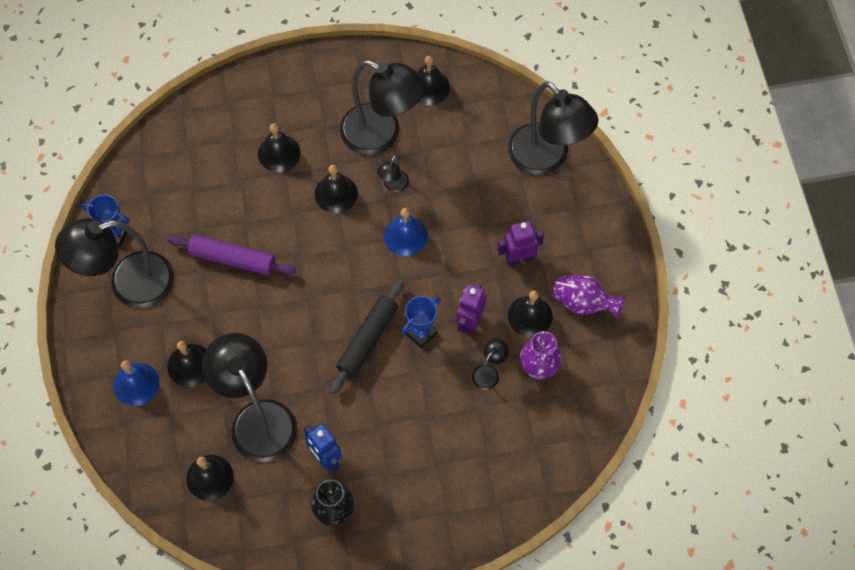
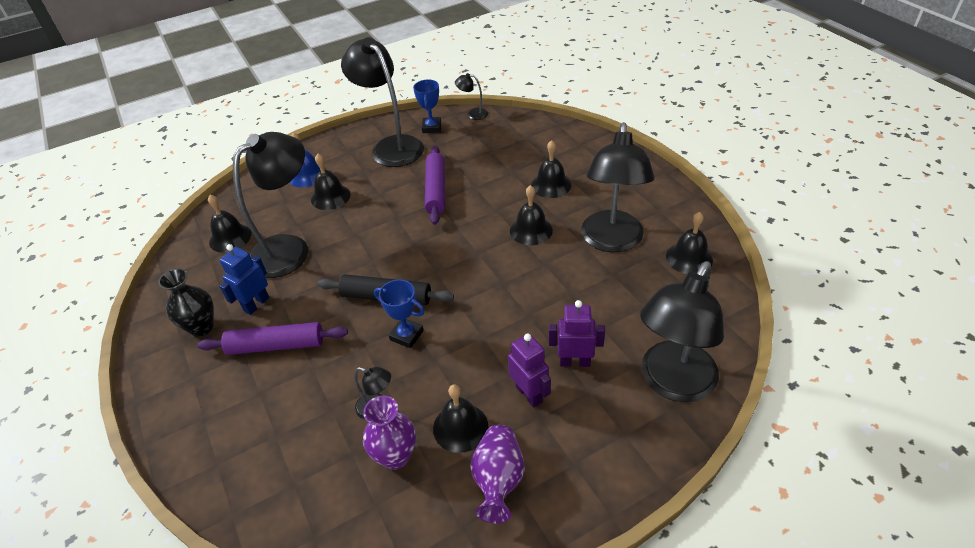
camera: 75 degrees right, 20 degrees down
black lamp [377,155,409,192] -> black lamp moved to [455,73,488,120]
blue bell [384,208,428,256] -> none
purple robot [457,283,487,334] -> purple robot moved to [549,300,605,367]
none -> purple rolling pin [197,322,348,355]

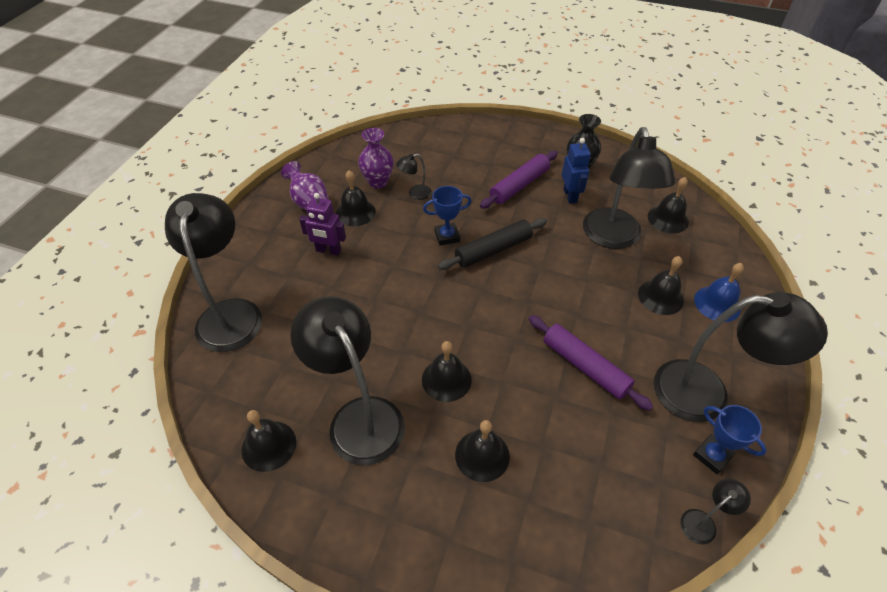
camera: 135 degrees right, 5 degrees up
purple robot [549,300,605,367] -> none

